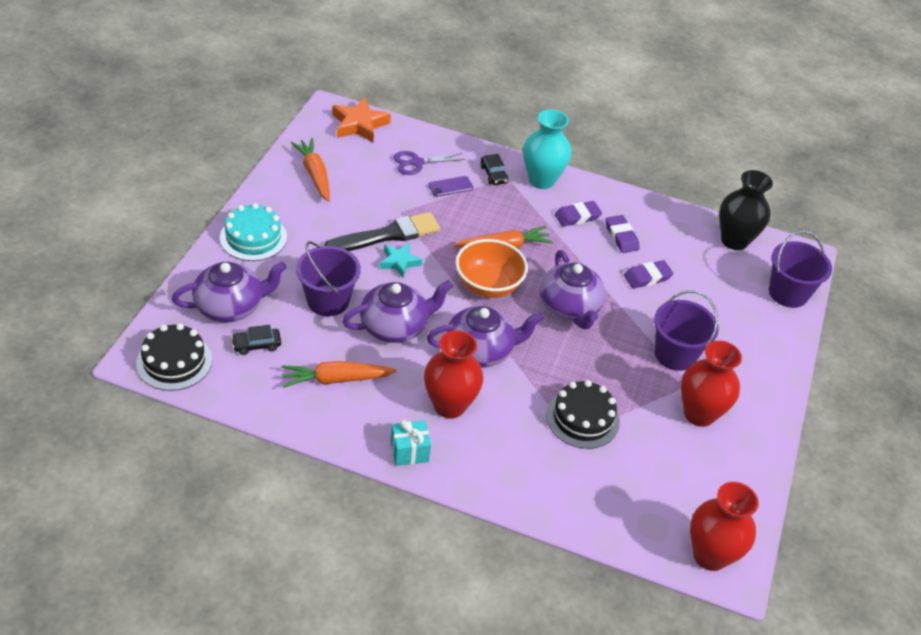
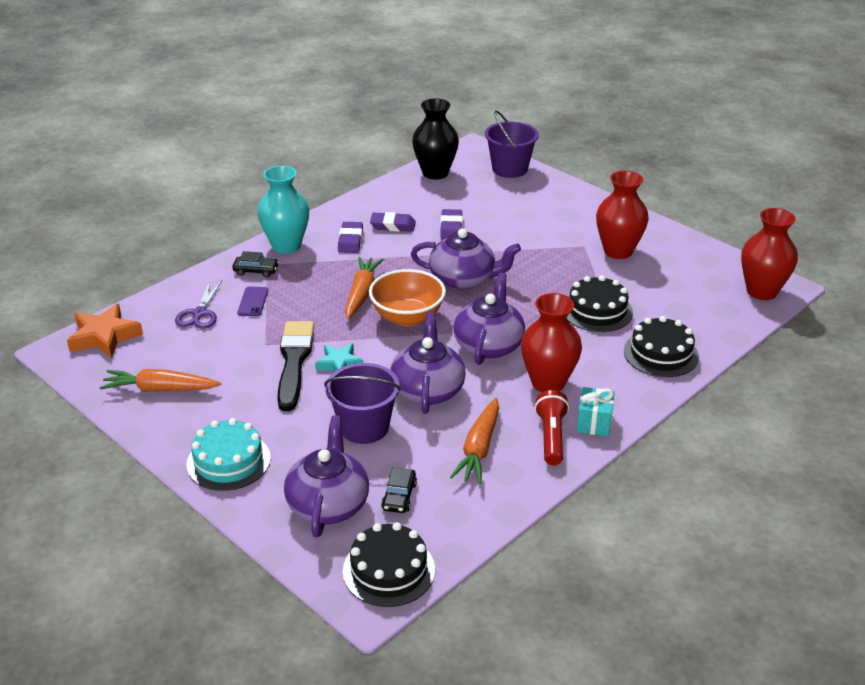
camera: 60 degrees left, 10 degrees down
purple bucket [654,290,718,371] -> none
none -> red flashlight [535,390,569,465]
none -> black cake [624,316,699,377]

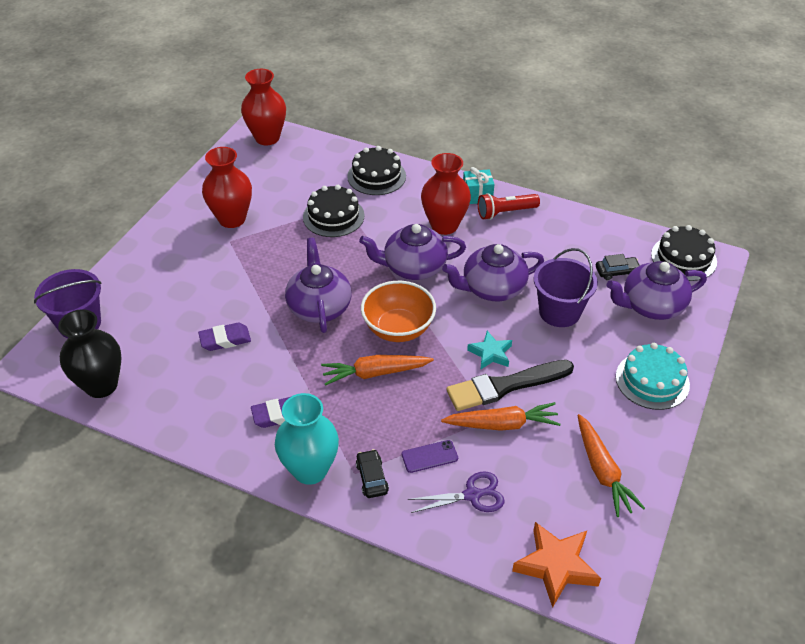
camera: 110 degrees left, 10 degrees up
purple eraser [370,212,416,232] -> none
orange carrot [450,398,499,484] -> orange carrot moved to [441,402,560,431]

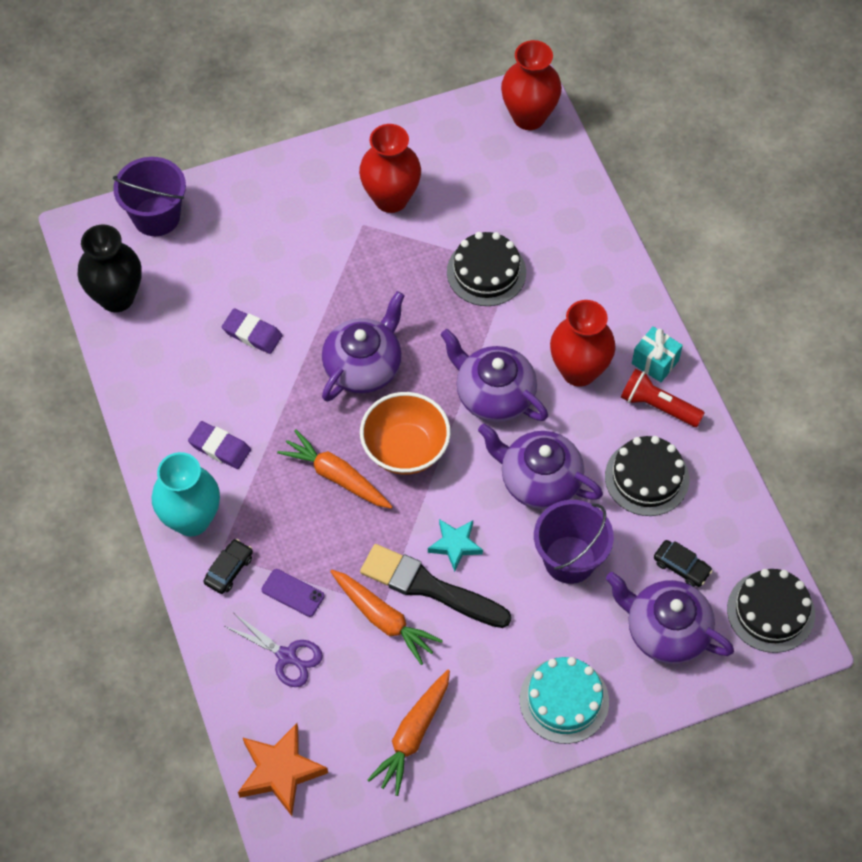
camera: 45 degrees right, 15 degrees up
black cake [347,146,406,195] -> black cake moved to [605,436,689,516]

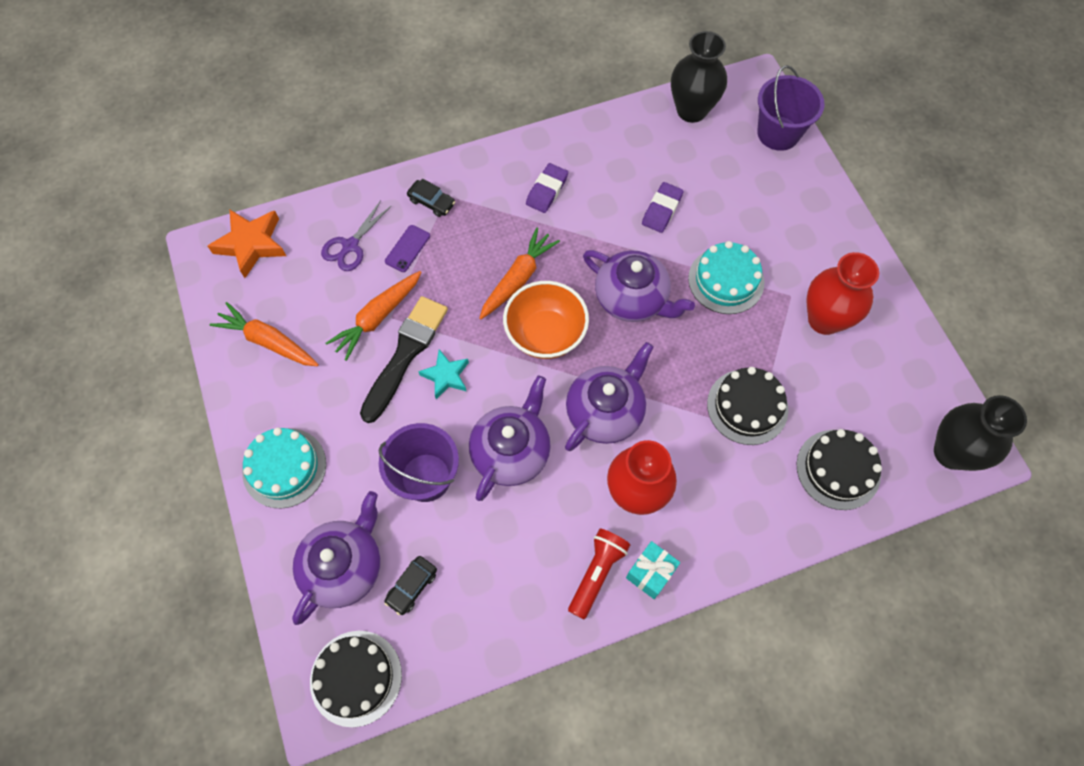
camera: 90 degrees right, 5 degrees up
turquoise vase [152,452,220,536] -> none
red vase [501,40,562,130] -> black vase [934,395,1027,471]
black cake [605,436,689,516] -> black cake moved to [797,429,882,510]
none -> turquoise cake [688,241,764,314]

